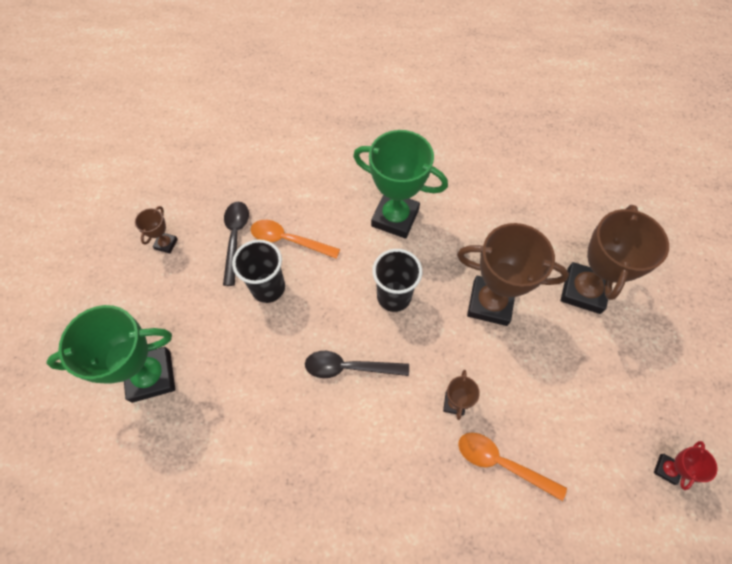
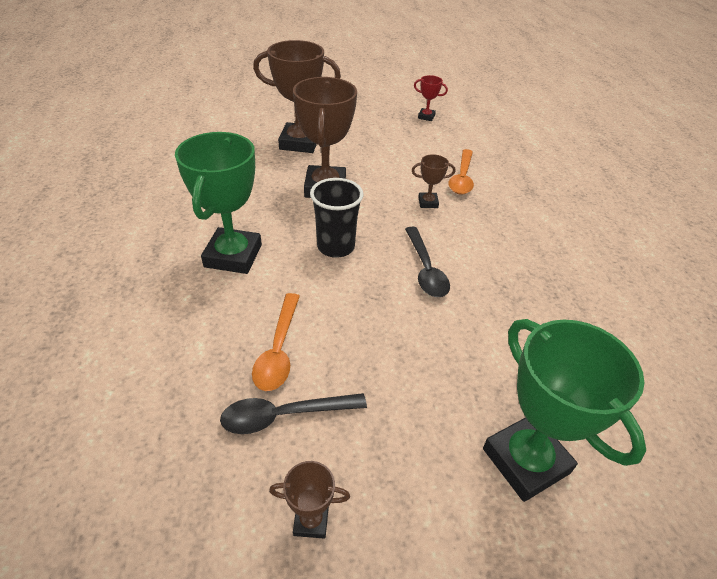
camera: 105 degrees left, 20 degrees down
black cup [232,239,285,303] -> none

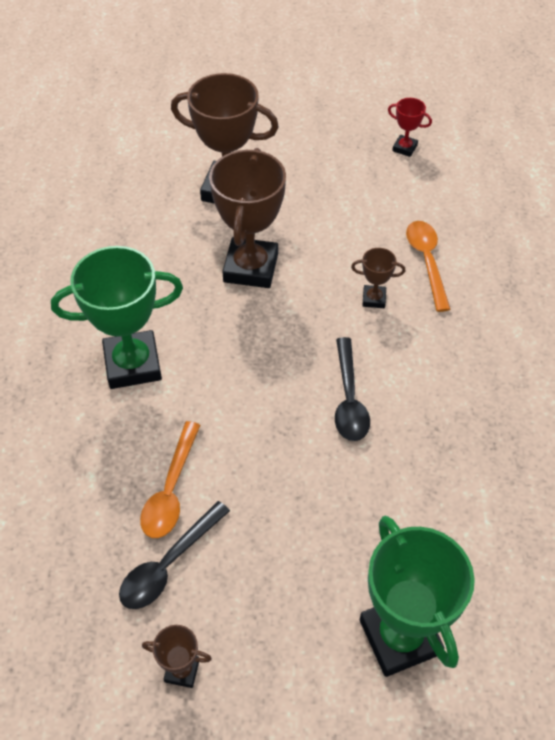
camera: 10 degrees right, 10 degrees up
green trophy [175,132,262,274] -> green trophy turned 60 degrees clockwise [51,246,183,389]
black spoon [220,393,367,434] -> black spoon turned 45 degrees counterclockwise [119,501,230,609]
black cup [310,178,364,258] -> none
orange spoon [449,149,474,195] -> orange spoon turned 150 degrees clockwise [406,221,451,312]

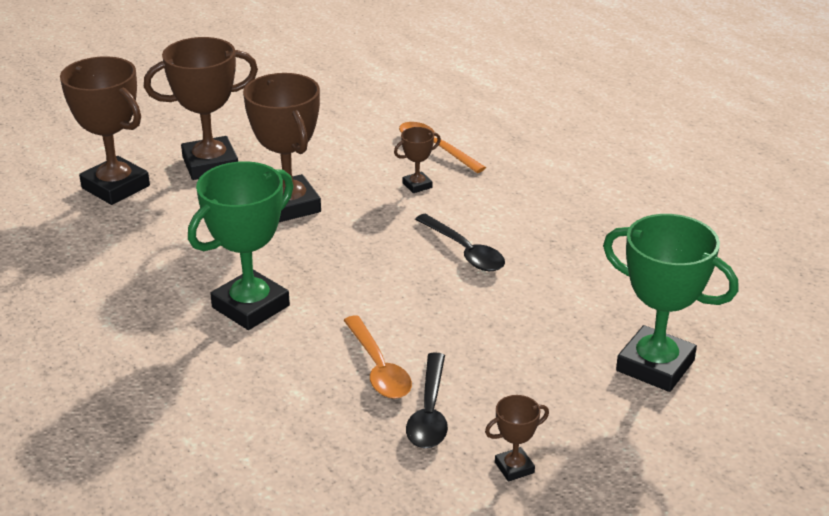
camera: 35 degrees left, 20 degrees down
red trophy [388,98,432,157] -> none
none -> brown trophy [60,56,150,205]

